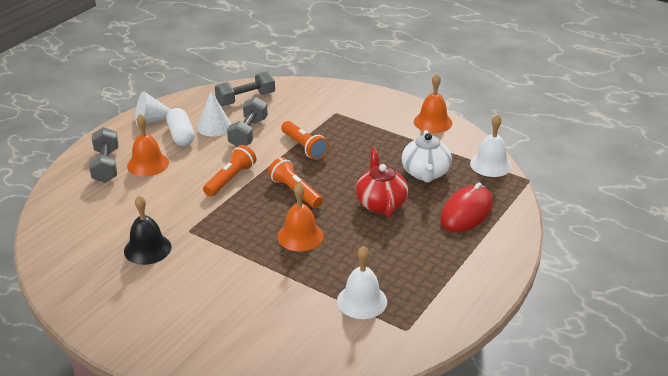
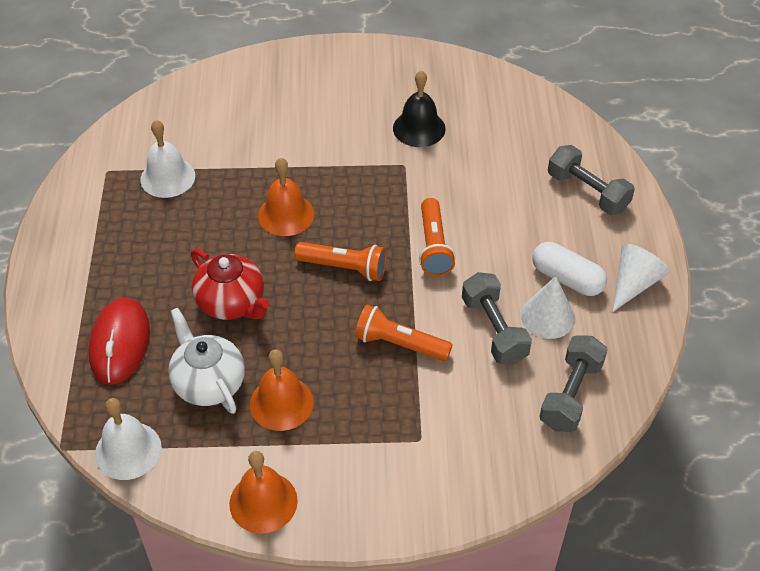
camera: 145 degrees right, 15 degrees up
orange bell [127,114,169,176] -> orange bell moved to [250,349,314,431]

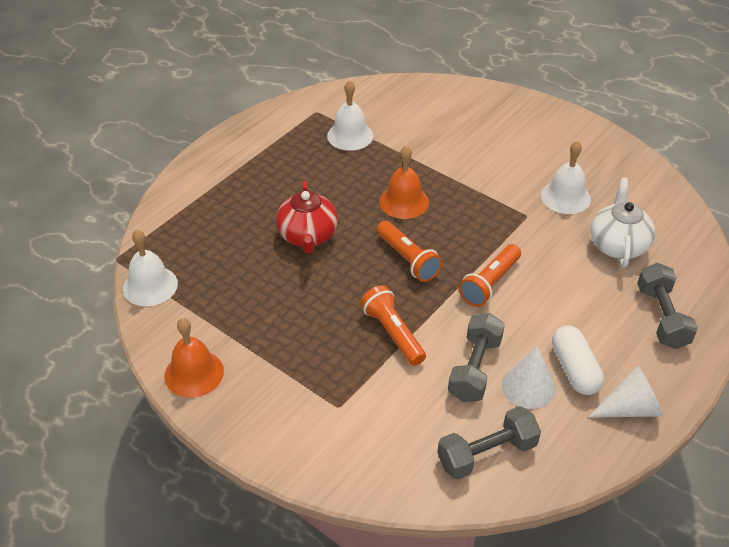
camera: 40 degrees right, 5 degrees down
red mouse [89,297,150,385] -> none
white teapot [168,308,245,414] -> white teapot moved to [591,177,655,267]
orange bell [250,349,314,431] -> none
black bell [393,70,446,147] -> white bell [541,141,591,214]

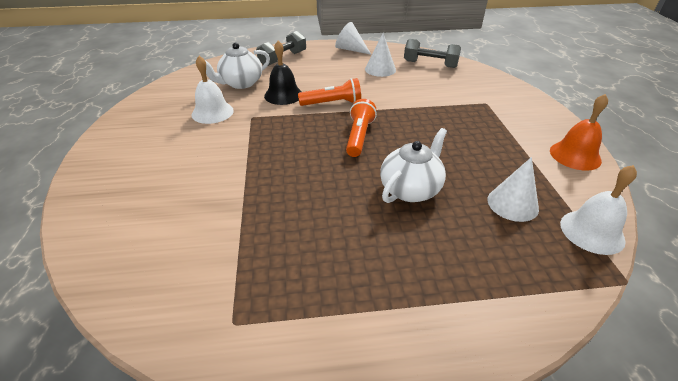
camera: 135 degrees left, 5 degrees down
red teapot [276,181,338,253] -> white teapot [380,128,447,203]
white bell [327,80,373,151] -> none
orange flashlight [360,285,426,366] -> none
orange bell [379,146,429,219] -> none
grey dumbbell [448,313,505,402] -> none
white capsule [552,325,604,395] -> none
none -> black bell [264,41,302,105]
none -> white cone [487,157,539,222]

